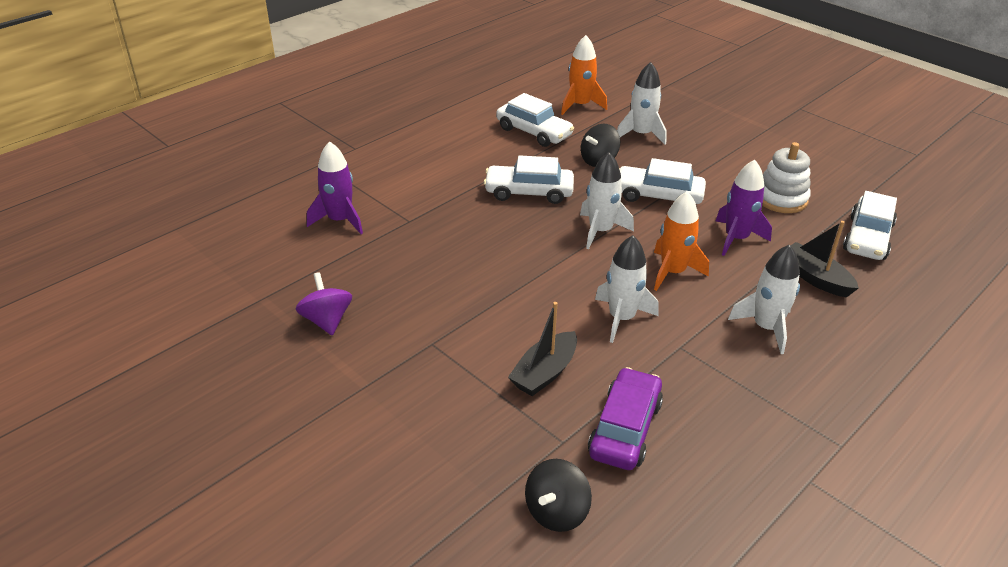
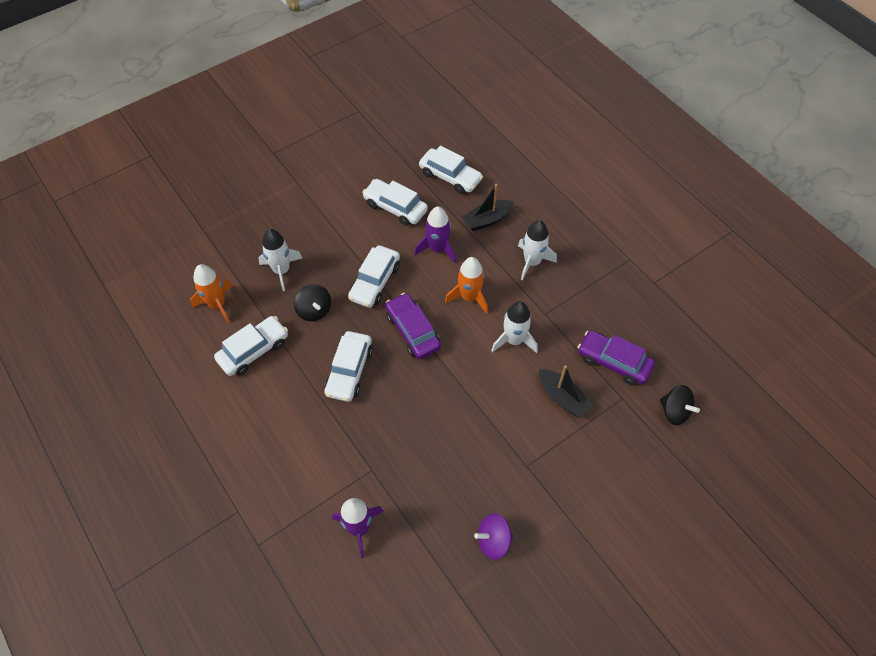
camera: 80 degrees left, 20 degrees up
white rocket [580,152,634,249] -> purple car [385,293,441,359]
white stacking toy [762,142,811,213] -> white car [362,179,428,226]

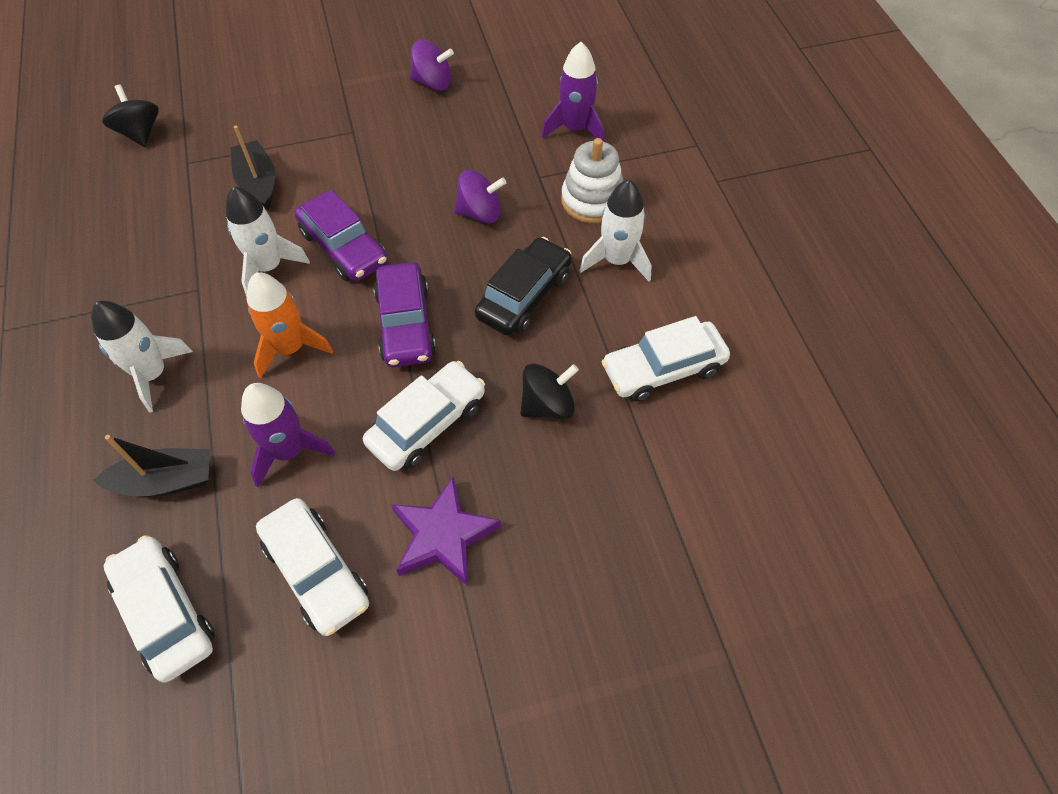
camera: 160 degrees left, 0 degrees up
orange rocket [190,264,232,323] -> none
white rocket [258,229,302,291] -> white rocket moved to [579,179,651,281]
black spinning top [294,284,331,321] -> black spinning top turned 75 degrees clockwise [520,363,579,419]
white car [324,331,373,402] -> black car [475,237,572,336]
purple car [577,330,655,385] -> purple car moved to [294,189,388,281]
none -> purple star [391,476,501,586]
none -> purple spinning top [454,169,506,223]
none -> white stacking toy [561,138,623,223]

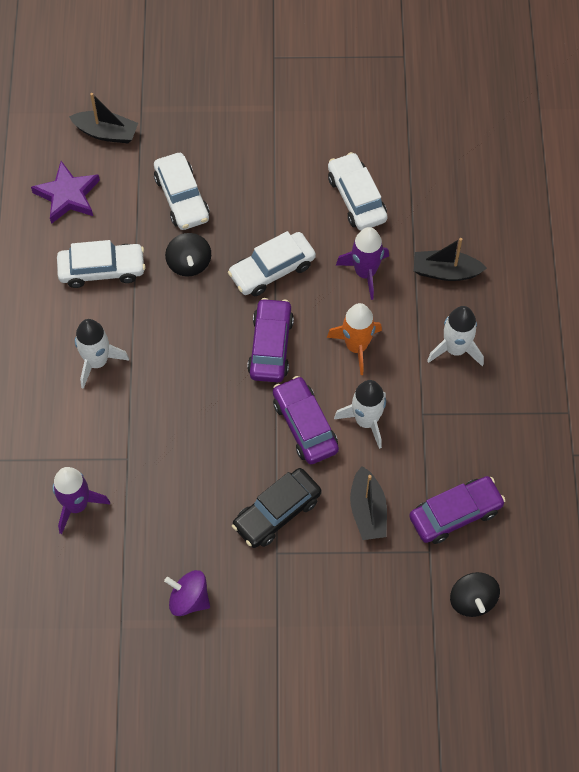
camera: 165 degrees left, 5 degrees up
white car [104,535,215,683] -> white car moved to [154,153,210,230]
purple star [391,476,501,586] -> purple star moved to [31,161,100,224]
purple spinning top [454,169,506,223] -> none
black car [475,237,572,336] -> black car moved to [232,468,321,548]
black spinning top [520,363,579,419] -> black spinning top turned 90 degrees counterclockwise [165,233,211,277]
white stacking toy [561,138,623,223] -> none
none -> black boat [69,93,138,143]
none -> purple car [409,476,506,544]

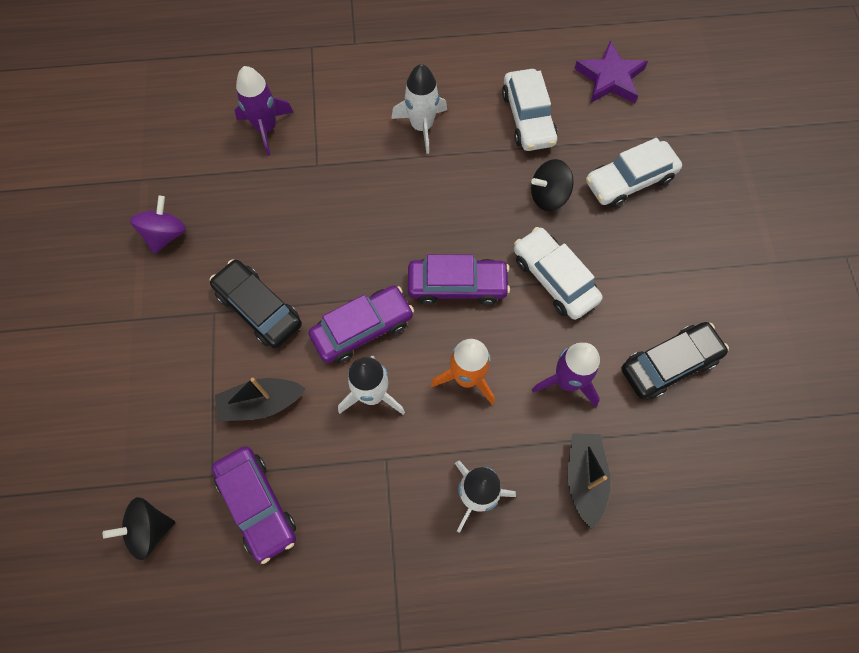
camera: 85 degrees right, 5 degrees up
black boat [69,93,138,143] -> none
white car [328,152,387,231] -> black car [622,322,729,399]

